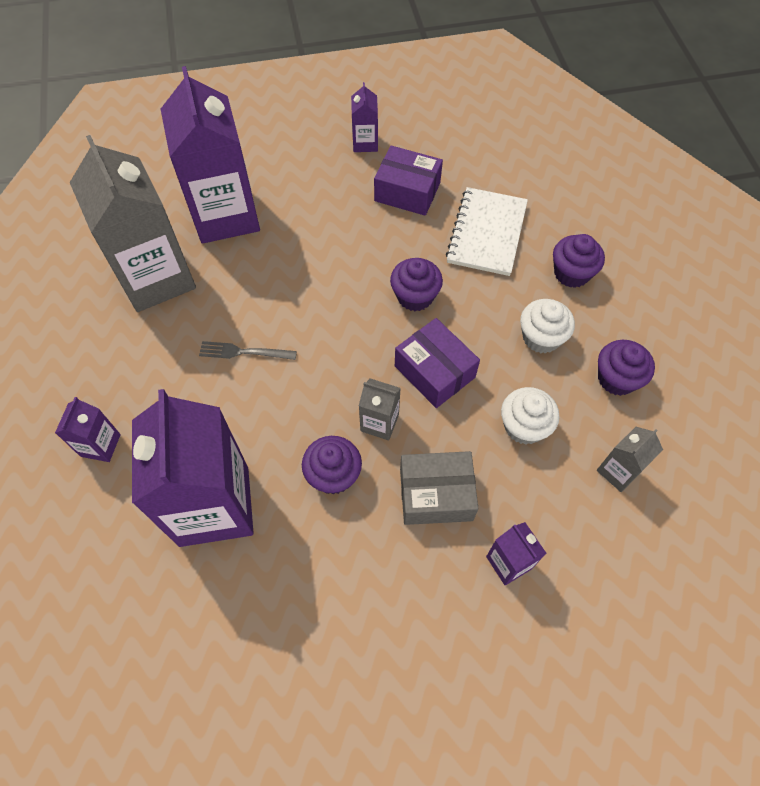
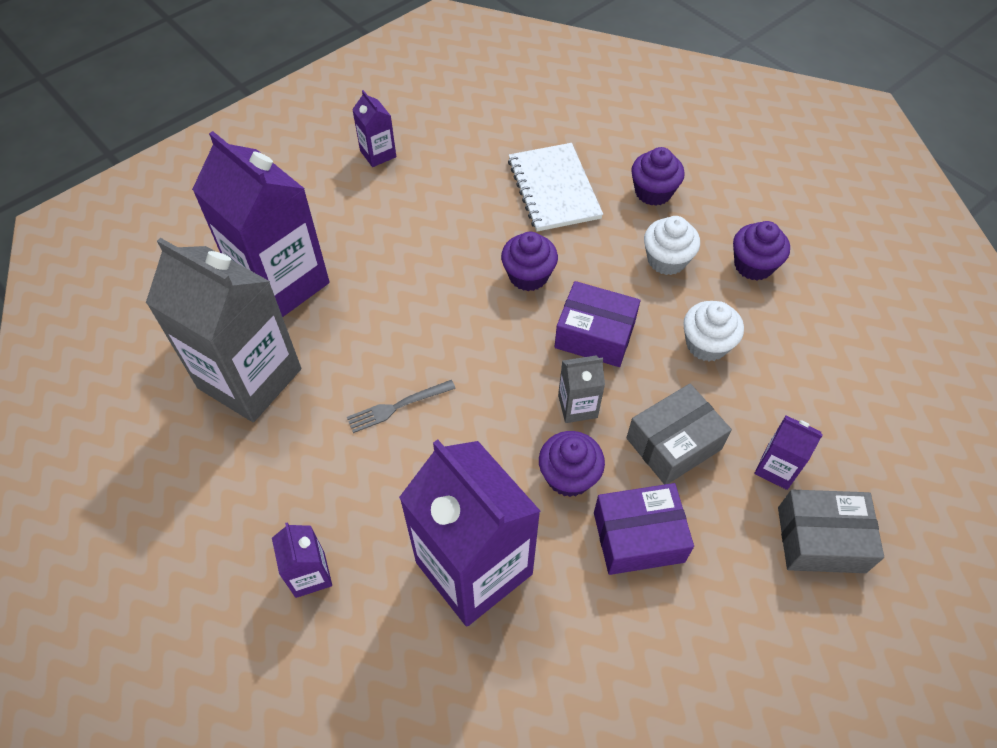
camera: 30 degrees left, 5 degrees down
purple box [374,146,443,216] -> purple box moved to [594,483,694,575]
grey carton [597,427,663,492] -> none
none -> grey box [778,490,884,573]

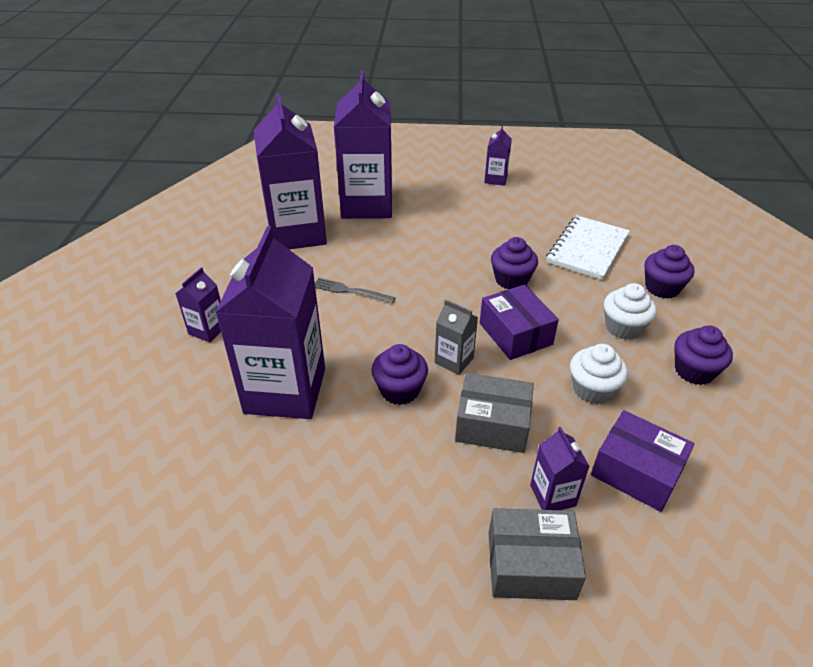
camera: 45 degrees right, 15 degrees down
grey carton [146,238,301,422] -> purple carton [254,93,327,249]
purple box [594,483,694,575] -> purple box moved to [591,410,695,512]
grey box [778,490,884,573] -> grey box turned 45 degrees counterclockwise [489,508,586,600]

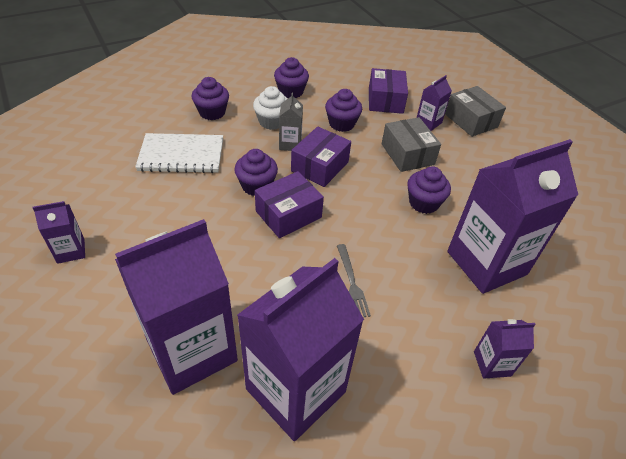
camera: 125 degrees left, 5 degrees up
grey carton [435,299,478,375] -> grey carton moved to [279,93,303,151]
white cupcake [570,344,628,405] -> purple cupcake [325,89,362,132]
none -> purple box [255,171,324,238]

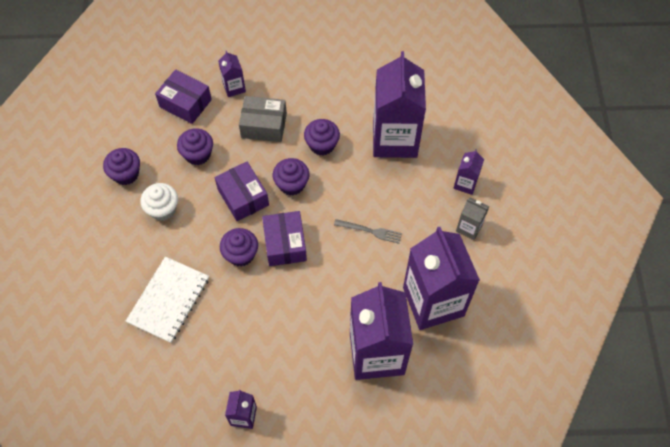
camera: 60 degrees left, 15 degrees up
purple cupcake [191,77,229,120] -> purple cupcake moved to [273,158,309,196]
grey carton [279,93,303,151] -> grey carton moved to [456,197,489,240]
grey box [445,86,506,137] -> none

